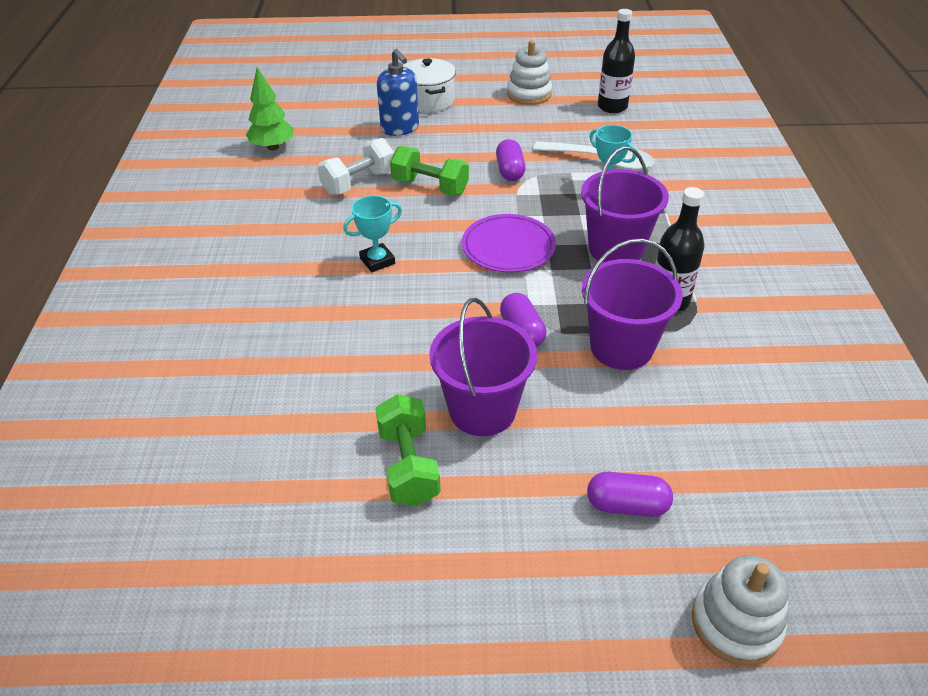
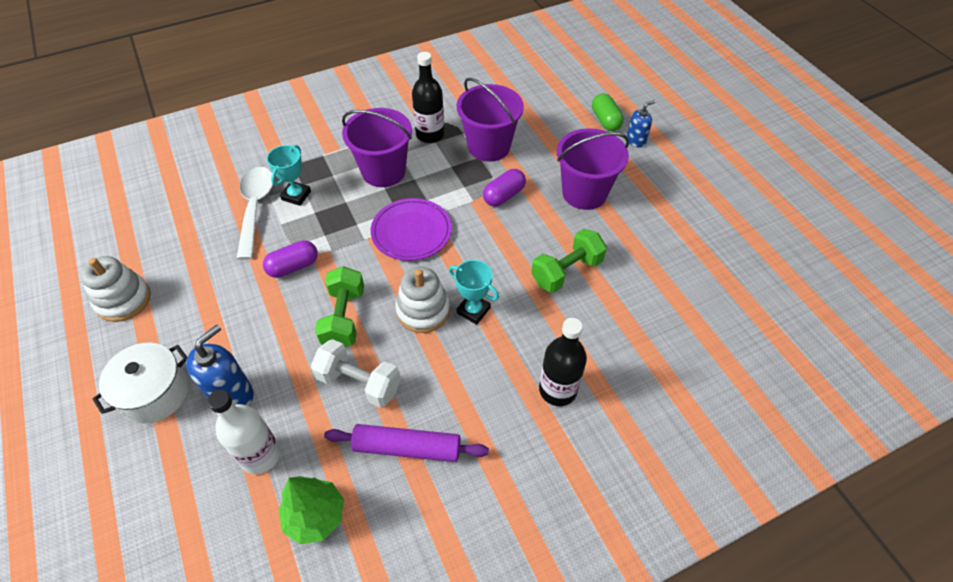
camera: 115 degrees left, 10 degrees up
green dumbbell [375,394,441,506] -> green dumbbell moved to [531,229,607,293]
purple capsule [587,472,673,517] -> green capsule [592,93,624,131]
black bottle [598,9,635,113] -> black bottle moved to [539,318,587,406]
white stacking toy [692,555,789,666] -> white stacking toy moved to [395,267,450,333]
none -> white bottle [208,390,280,474]
none -> purple rolling pin [324,424,489,462]
none -> blue soap dispenser [627,100,655,148]

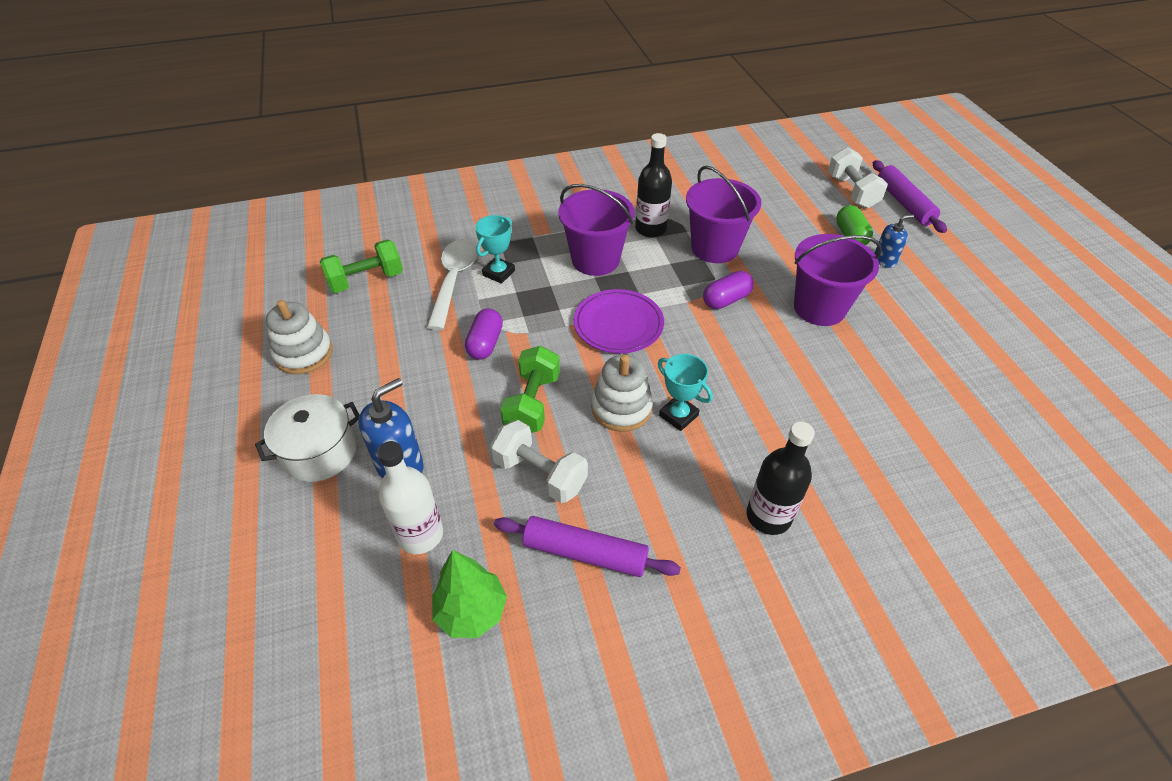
camera: 10 degrees right, 5 degrees down
purple capsule [263,240,318,278] -> purple capsule turned 60 degrees counterclockwise [465,309,503,360]
green dumbbell [531,229,607,293] -> green dumbbell moved to [320,239,403,293]
none -> white dumbbell [828,147,888,208]
none -> purple rolling pin [873,160,947,233]

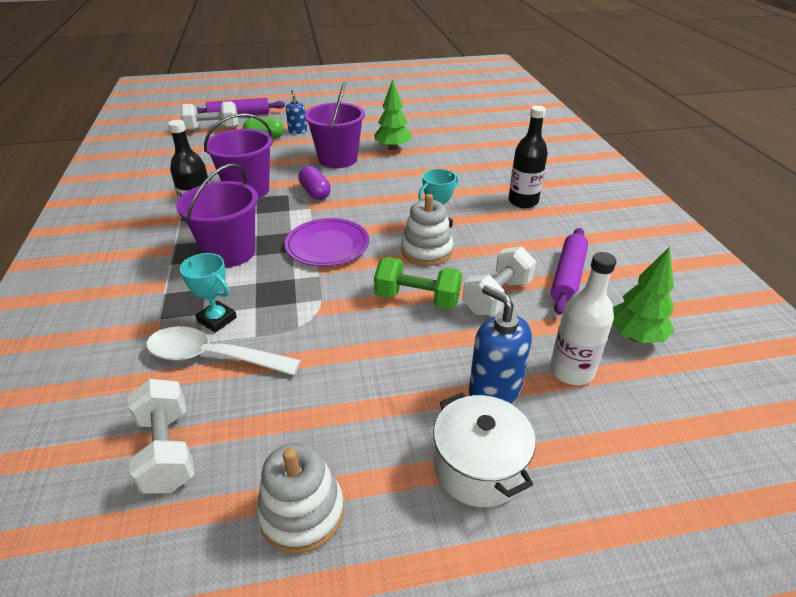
camera: 85 degrees left, 10 degrees down
green dumbbell [320,239,403,293] -> white dumbbell [128,379,195,494]
purple capsule [465,309,503,360] -> none
none -> green tree [374,79,412,151]

